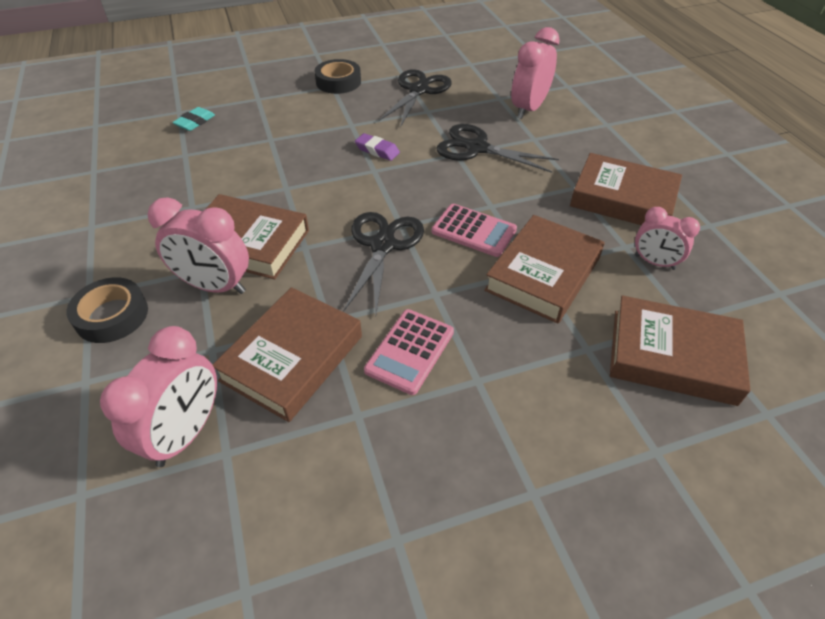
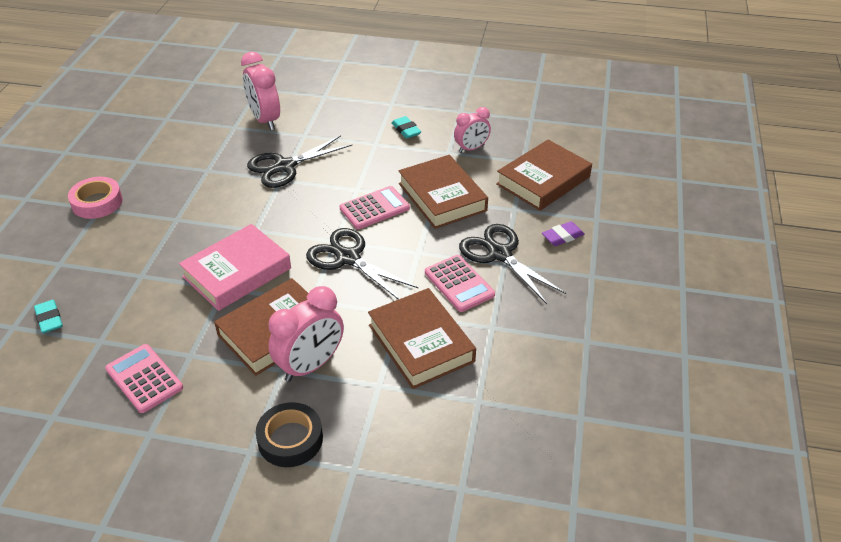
camera: 60 degrees left, 5 degrees down
pink clock [100,326,217,467] -> none
black tape [314,59,361,94] -> pink tape [68,177,123,219]
purple eraser [355,133,400,161] -> purple eraser moved to [542,221,585,246]
black scissors [379,69,452,127] -> black scissors moved to [459,224,566,304]
brown book [570,153,682,225] -> turquoise eraser [391,116,421,139]
none -> pink calculator [105,344,183,413]
none -> pink book [179,224,291,311]

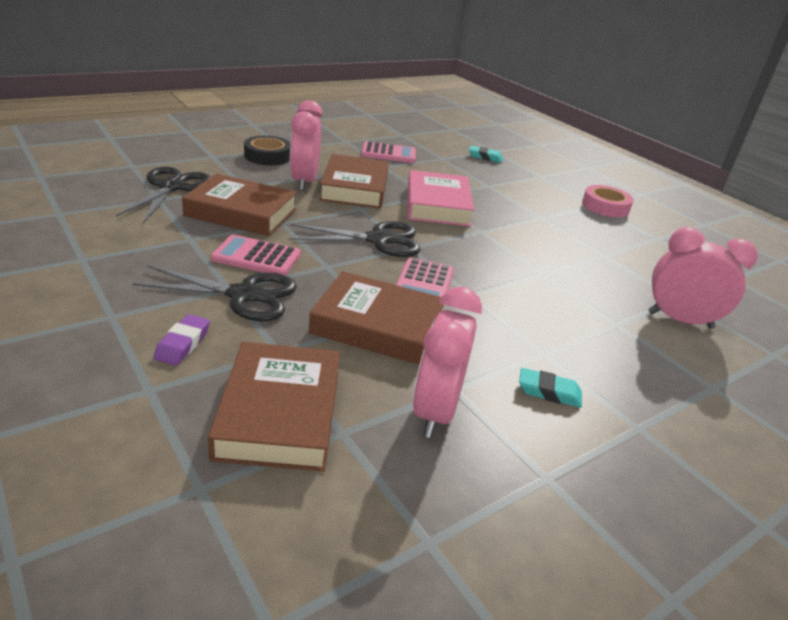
camera: 130 degrees right, 10 degrees down
black scissors [247,135,352,188] -> black scissors moved to [116,167,211,223]
pink clock [454,107,491,153] -> pink clock [413,287,482,438], size x1.57

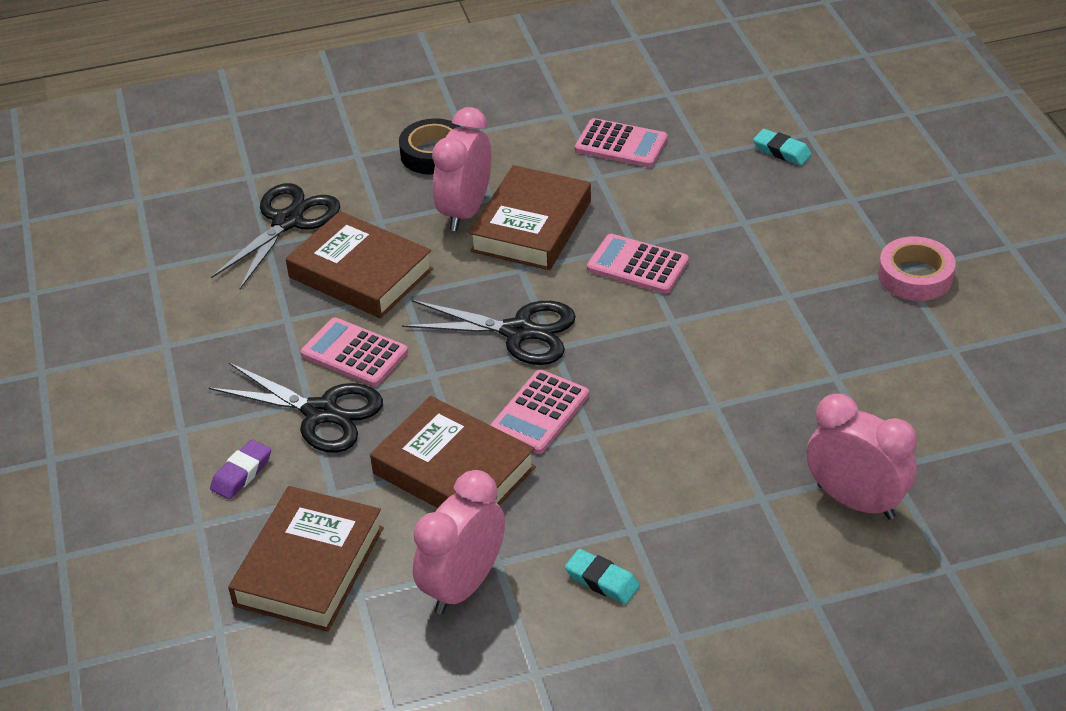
camera: 25 degrees right, 10 degrees up
pink book [408,170,474,227] -> pink calculator [587,234,689,294]

